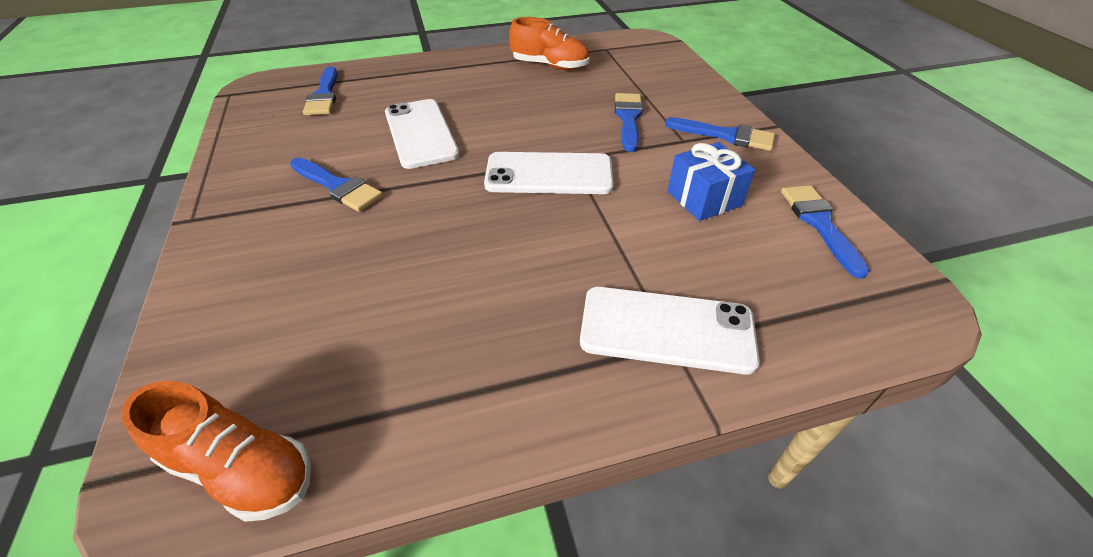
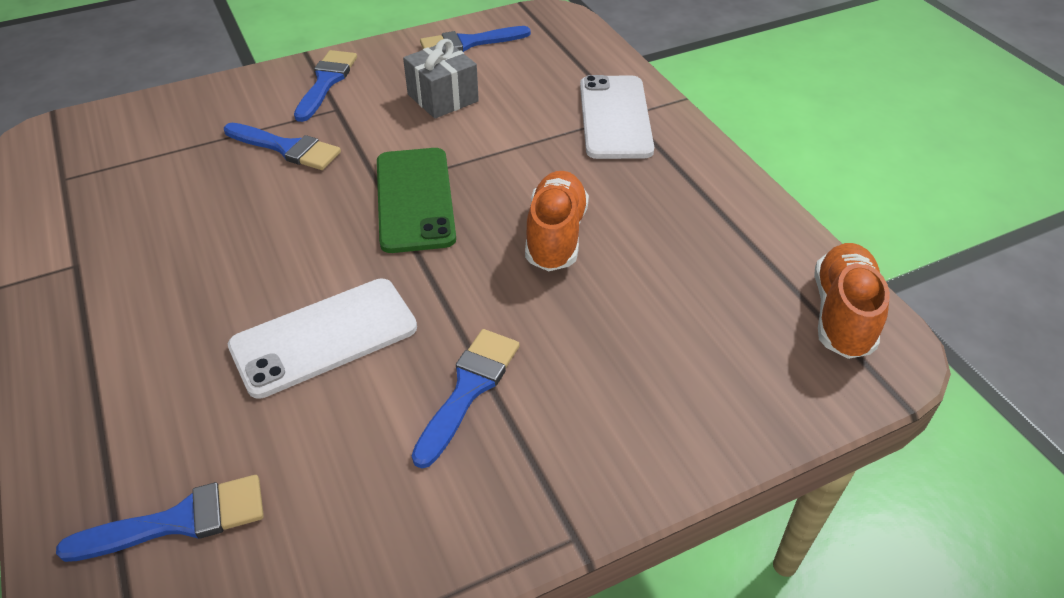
camera: 100 degrees left, 0 degrees up
white phone [484,152,614,194] -> green phone [377,148,456,253]
orange shoe [509,17,589,70] -> orange shoe moved to [525,171,589,271]
blue brush [615,93,643,152] -> blue brush turned 150 degrees counterclockwise [224,123,341,170]
blue gift [667,142,755,221] -> grey gift [403,39,479,119]

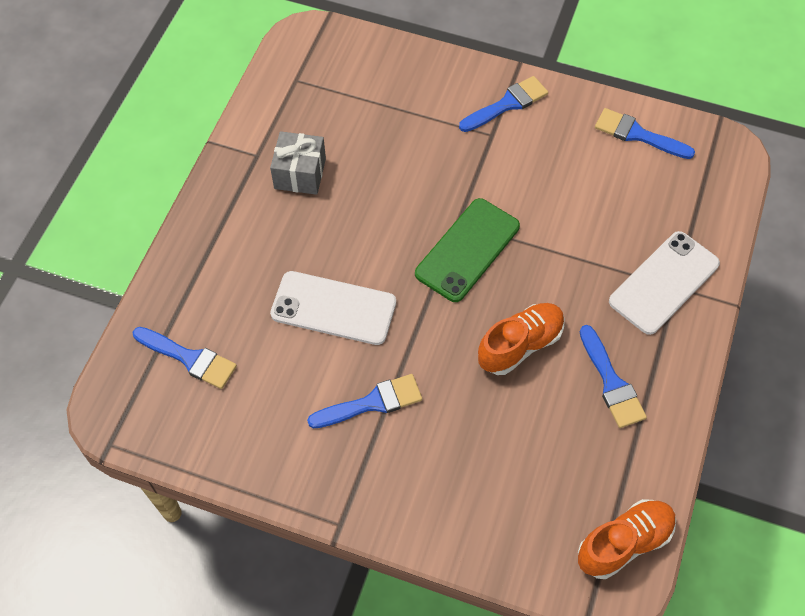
camera: 45 degrees right, 15 degrees up
blue brush [224,123,341,170] -> blue brush moved to [580,325,647,428]
grey gift [403,39,479,119] -> grey gift moved to [270,131,326,195]

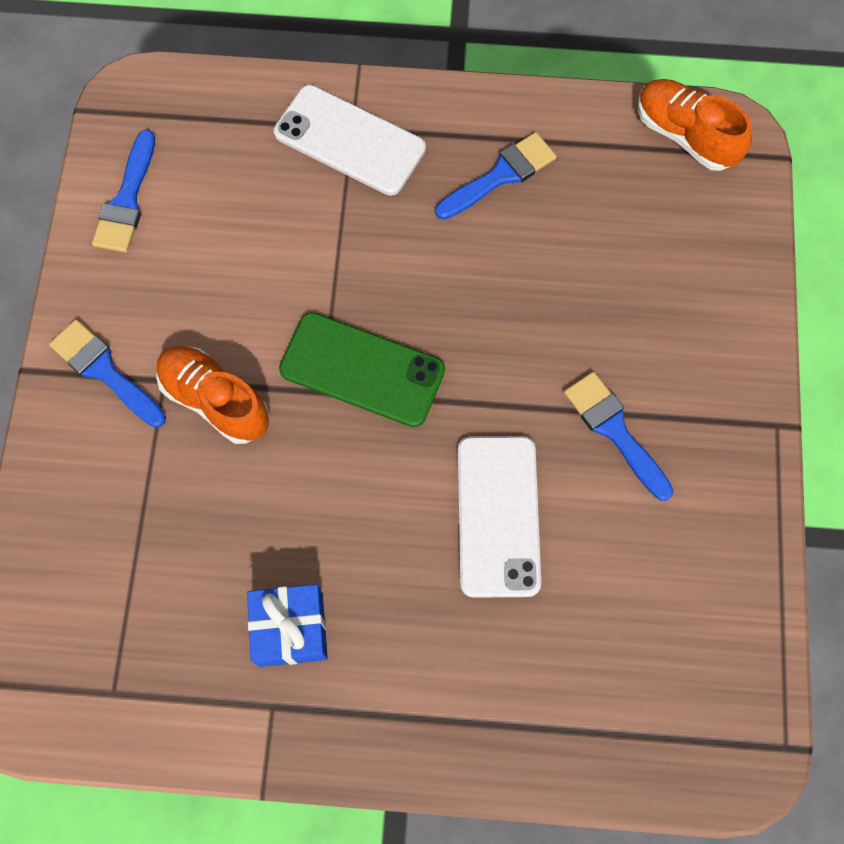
camera: 105 degrees left, 10 degrees up
blue brush [133,327,237,389] -> none
grey gift [270,131,326,195] -> blue gift [247,584,328,667]
orange shoe [478,303,565,375] -> orange shoe moved to [156,346,269,444]

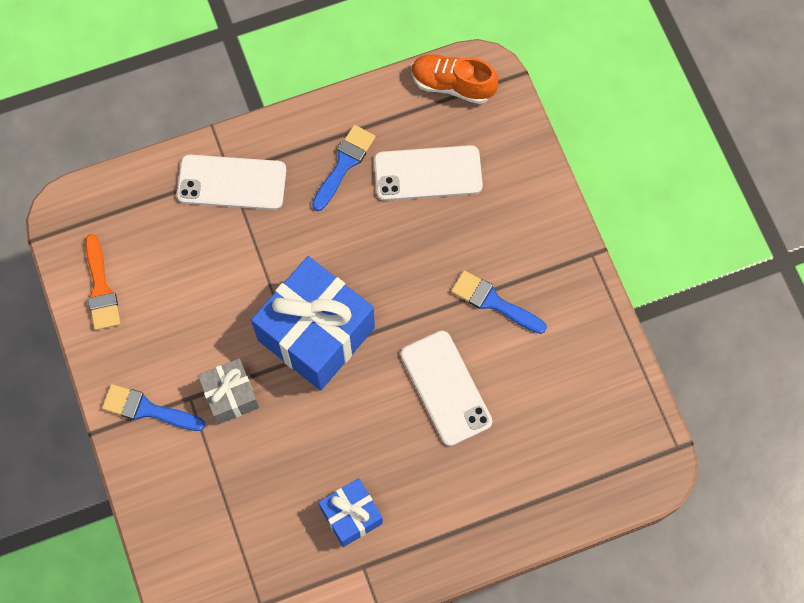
camera: 25 degrees left, 0 degrees up
blue brush [92,130,155,253] -> orange brush [85,234,121,330]
orange shoe [156,346,269,444] -> grey gift [198,359,259,424]
green phone [279,312,445,427] -> blue gift [251,256,375,390]
none -> white phone [374,145,483,201]

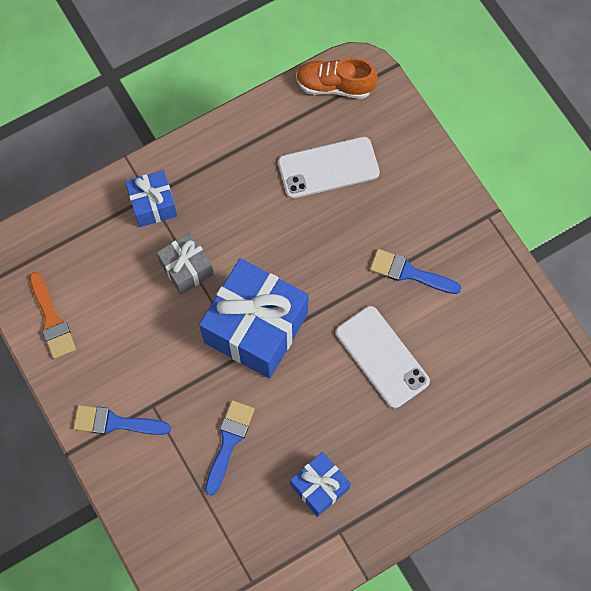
camera: 10 degrees left, 0 degrees up
white phone [177,155,286,210] -> blue gift [125,170,177,227]
grey gift [198,359,259,424] -> grey gift moved to [157,232,214,295]
blue brush [312,125,376,211] -> blue brush moved to [205,400,255,496]

